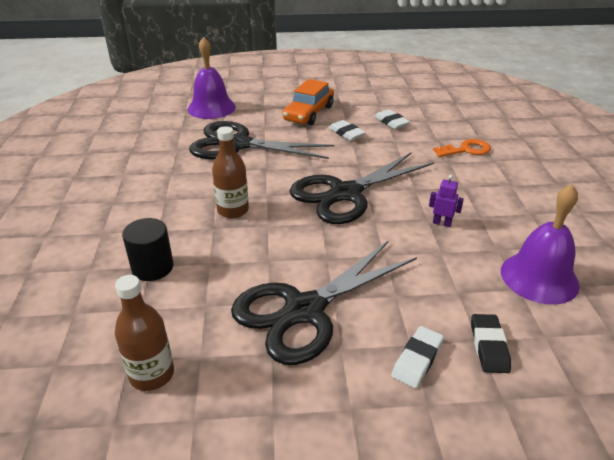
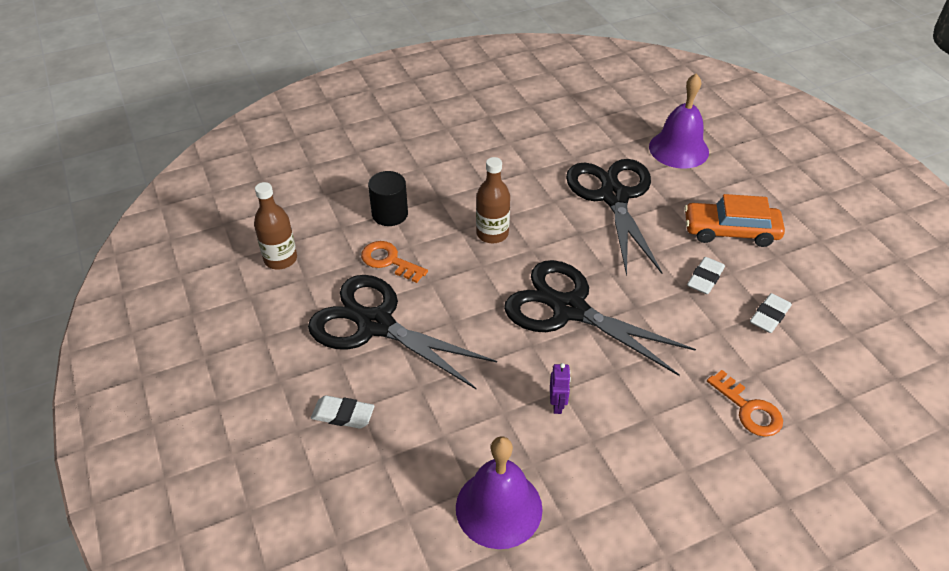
camera: 70 degrees right, 10 degrees up
black eraser [471,314,511,373] -> none
none -> orange key [361,241,428,283]

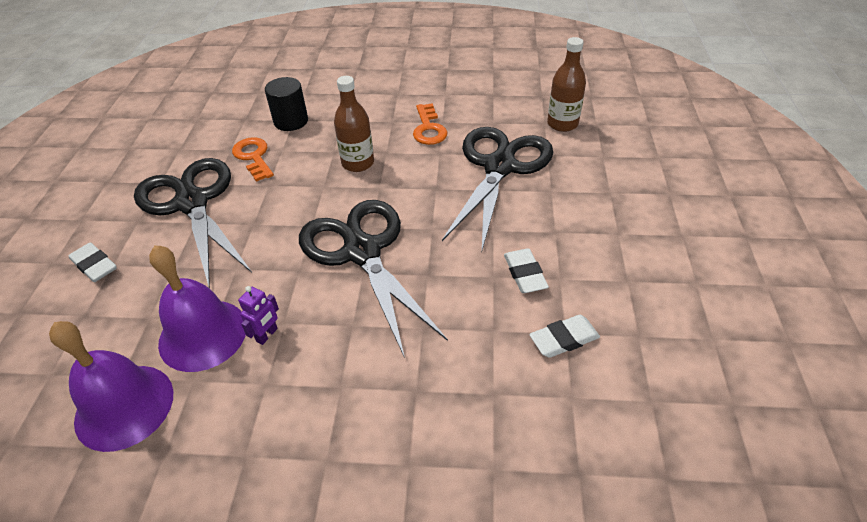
camera: 30 degrees right, 0 degrees up
brown bottle [254,182,297,270] -> brown bottle moved to [547,37,586,132]
purple bell [649,73,709,169] -> purple bell moved to [149,245,246,372]
orange car [684,194,785,247] -> none
white eraser [687,257,725,294] -> white eraser turned 75 degrees counterclockwise [504,248,549,293]
orange key [707,370,783,437] -> orange key moved to [413,103,448,145]

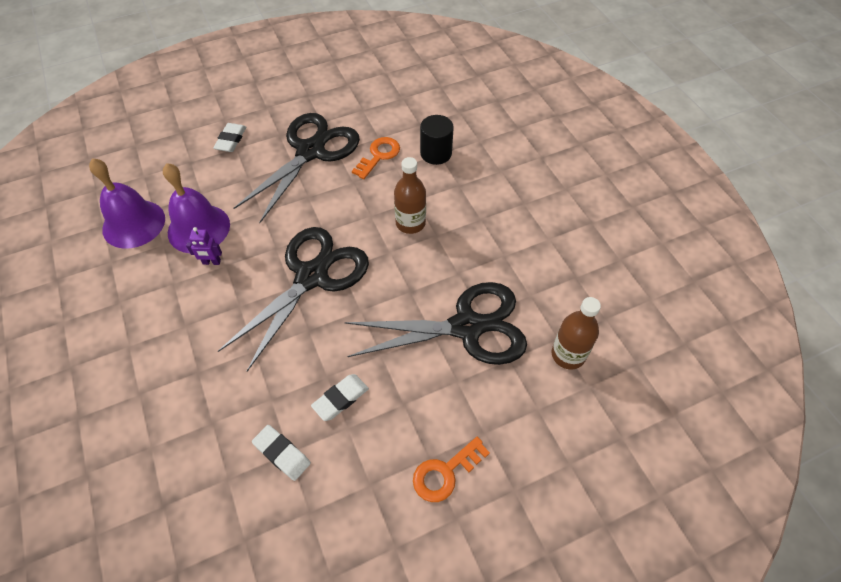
camera: 60 degrees right, 10 degrees up
orange key [413,103,448,145] -> orange key moved to [413,437,490,502]

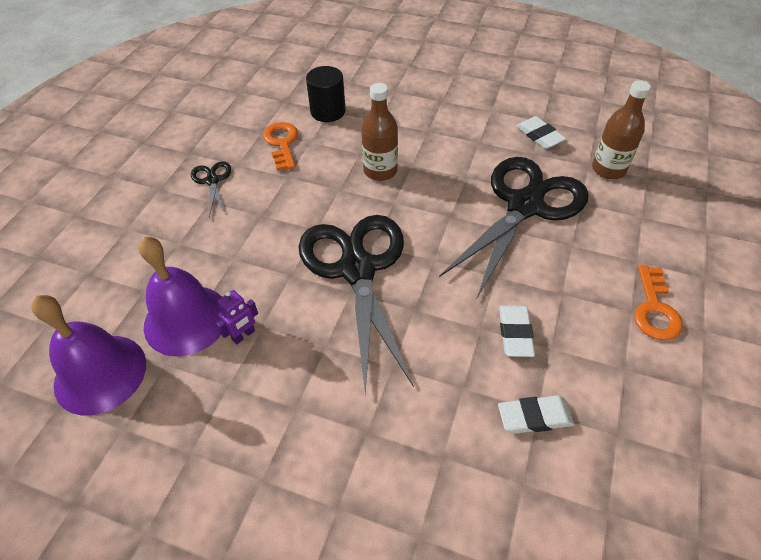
camera: 45 degrees left, 5 degrees down
white eraser [213,123,246,152] -> white eraser moved to [516,116,566,149]
black scissors [234,113,360,223] -> black scissors [191,161,231,217], size x0.43

